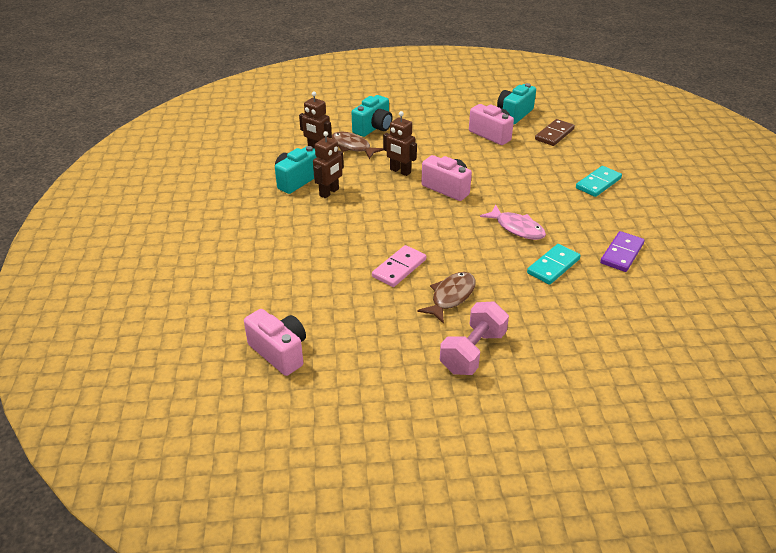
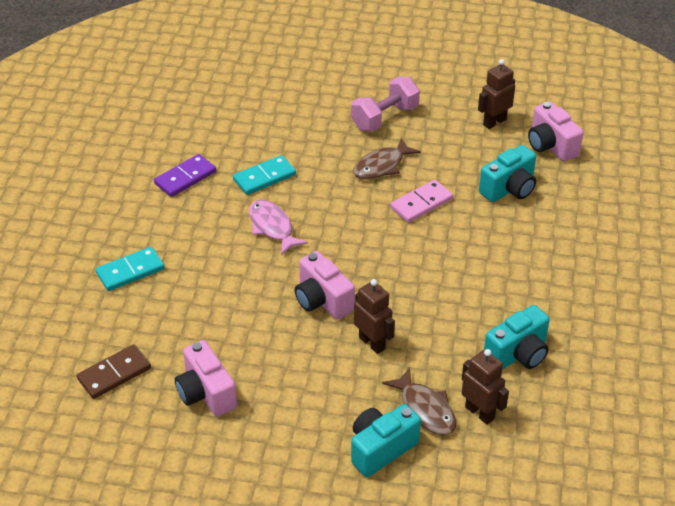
camera: 165 degrees left, 5 degrees up
brown robot [313,131,344,198] -> brown robot moved to [478,59,515,129]
turquoise camera [497,83,536,125] -> turquoise camera moved to [479,145,536,202]

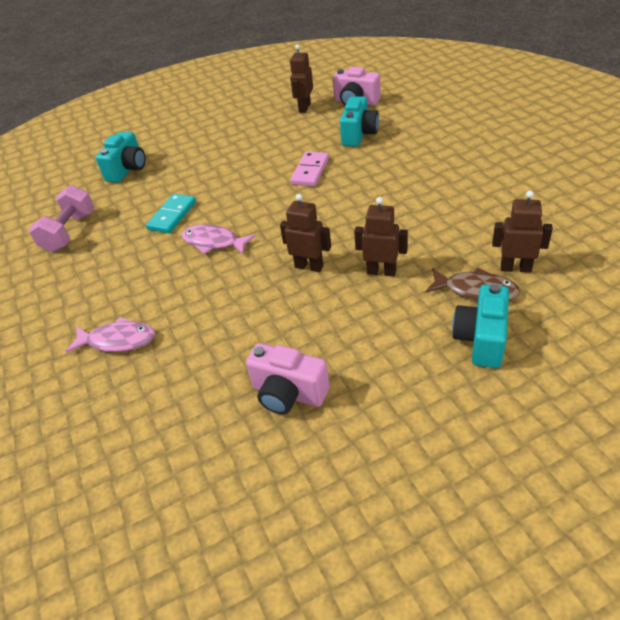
camera: 30 degrees left, 0 degrees up
brown domino [77,344,151,399] -> none
turquoise domino [96,247,165,291] -> pink fish [65,317,155,353]
purple domino [154,154,216,197] -> none
pink camera [295,251,355,320] -> brown robot [280,194,331,272]
pink dumbbell [351,77,420,132] -> pink dumbbell moved to [29,185,95,252]
brown fish [353,138,421,179] -> none
turquoise camera [484,305,550,369] -> turquoise camera moved to [95,132,146,183]

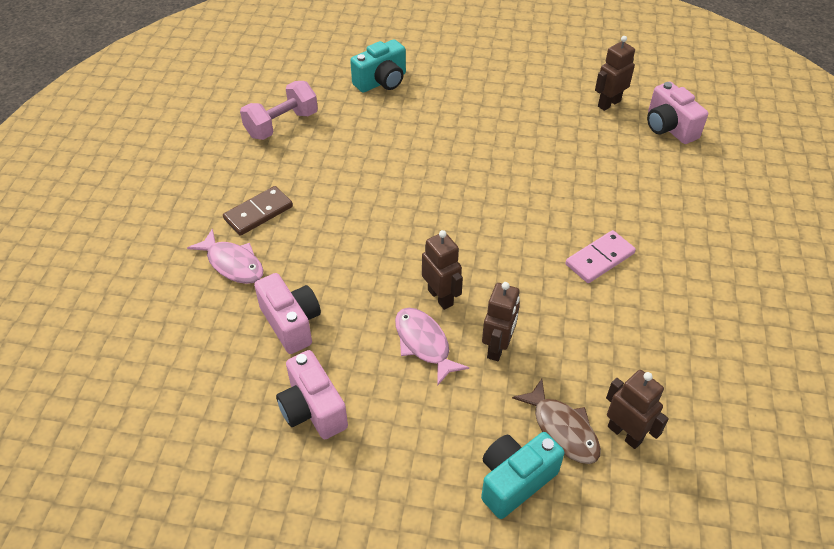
camera: 30 degrees right, 5 degrees up
turquoise domino [146,194,196,233] -> none
pink fish [181,224,256,254] -> pink fish moved to [395,308,469,386]
pink domino [290,152,329,186] -> pink domino moved to [566,230,636,283]
turquoise camera [340,96,379,147] -> none
brown robot [354,197,408,276] -> brown robot turned 60 degrees clockwise [482,282,520,361]
none -> brown domino [223,186,293,236]
none -> pink camera [254,273,321,354]

